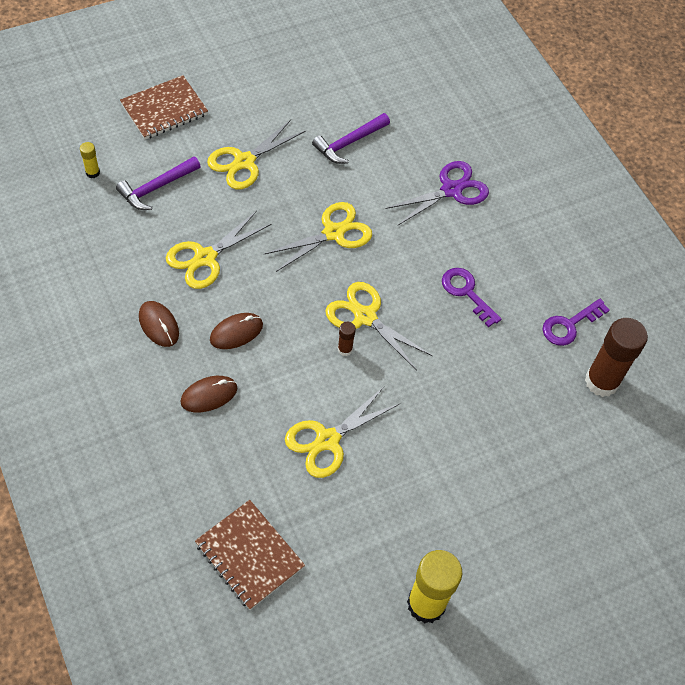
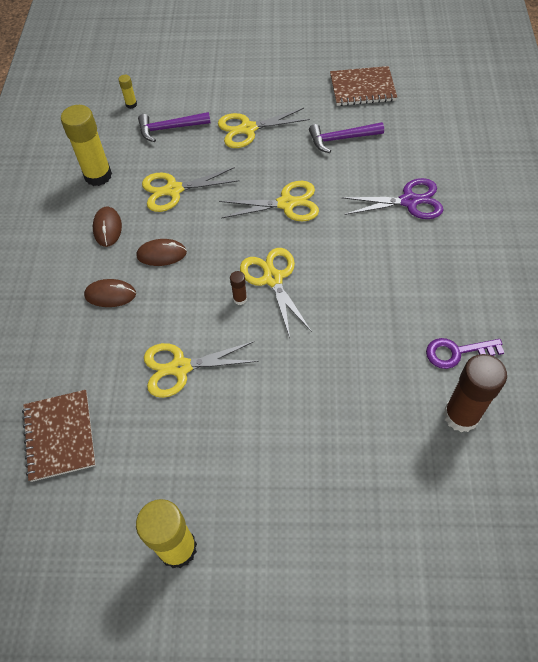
camera: 35 degrees right, 0 degrees up
brown notebook [120,75,208,139] -> brown notebook moved to [330,66,397,106]
purple key [442,268,501,328] -> none
none -> yellow glue stick [61,105,112,186]

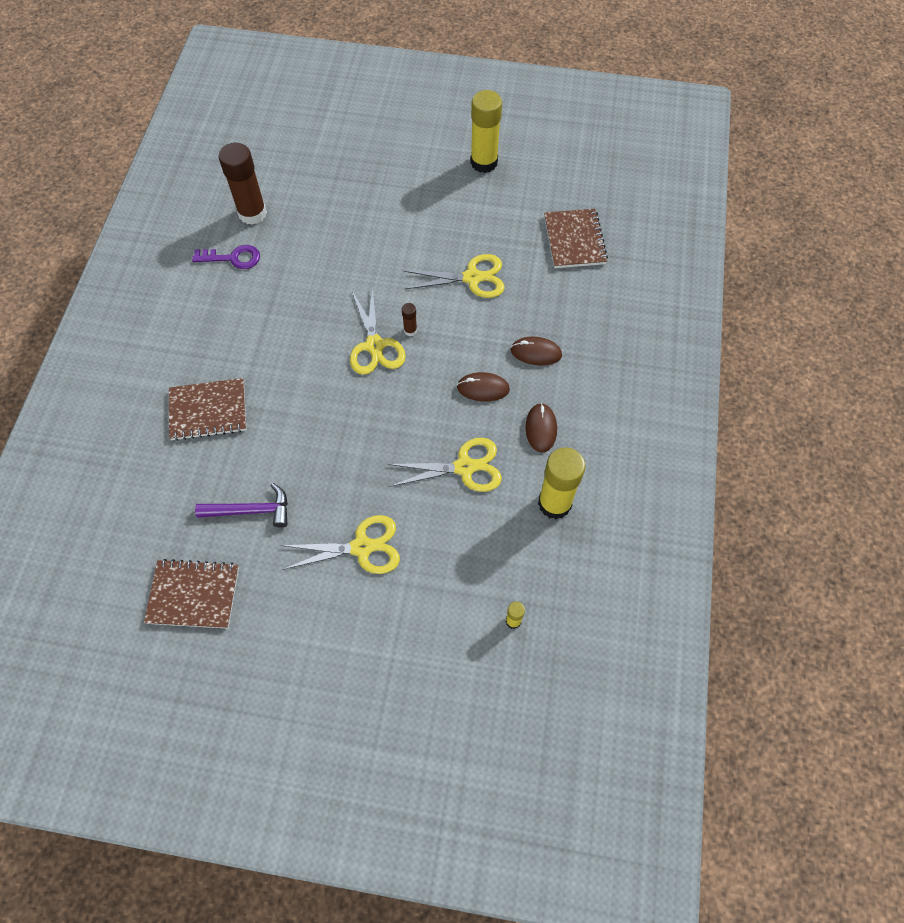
camera: 175 degrees left, 5 degrees up
purple hammer [138,112,211,142] -> none
yellow scissors [219,181,319,221] -> none
purple scissors [341,178,444,219] -> brown notebook [169,378,246,441]

